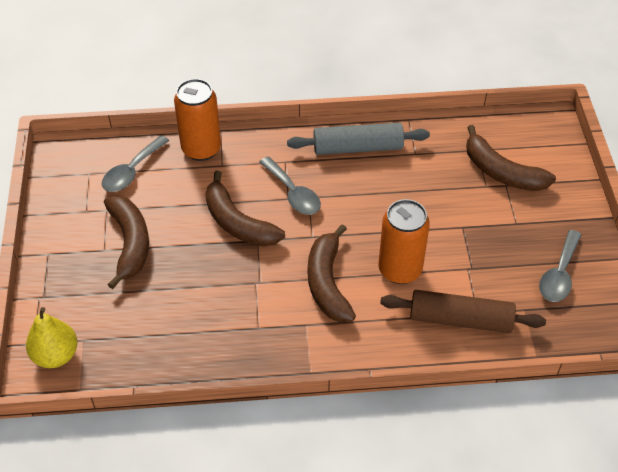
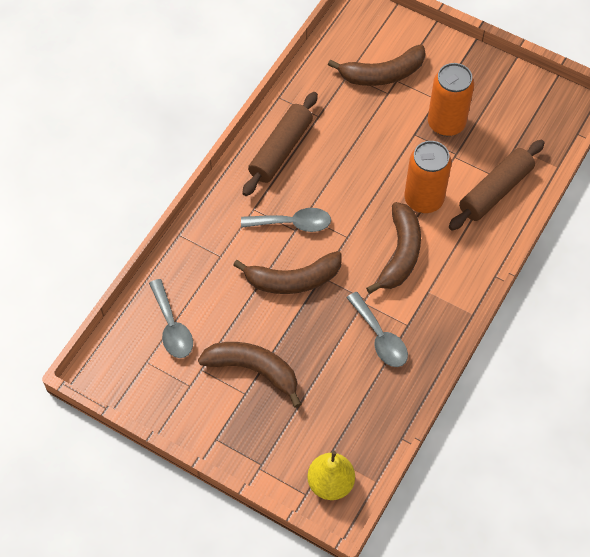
camera: 55 degrees left, 10 degrees up
orange can [174,79,221,161] -> orange can moved to [428,63,474,136]
grey rolling pin [287,123,430,155] -> brown rolling pin [242,92,318,196]
brown banana [308,224,356,322] -> brown banana turned 105 degrees counterclockwise [366,202,421,294]
grey spoon [539,230,582,302] -> grey spoon moved to [346,292,408,367]

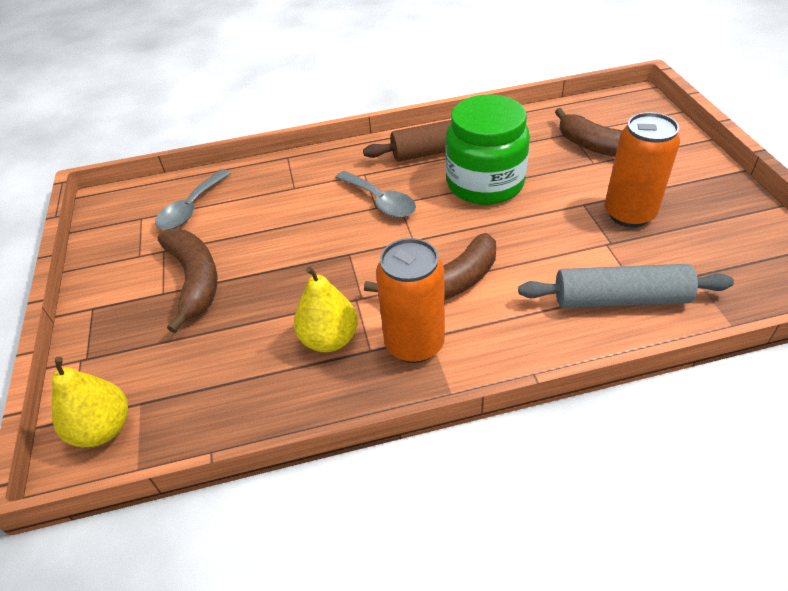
camera: 50 degrees right, 15 degrees down
brown banana [233,251,342,294] -> none
grey spoon [346,292,408,367] -> yellow pear [294,266,358,352]
orange can [404,141,452,213] -> orange can moved to [376,238,445,363]
brown rolling pin [449,140,544,231] -> grey rolling pin [518,264,734,308]
none -> green jar [446,95,530,205]

